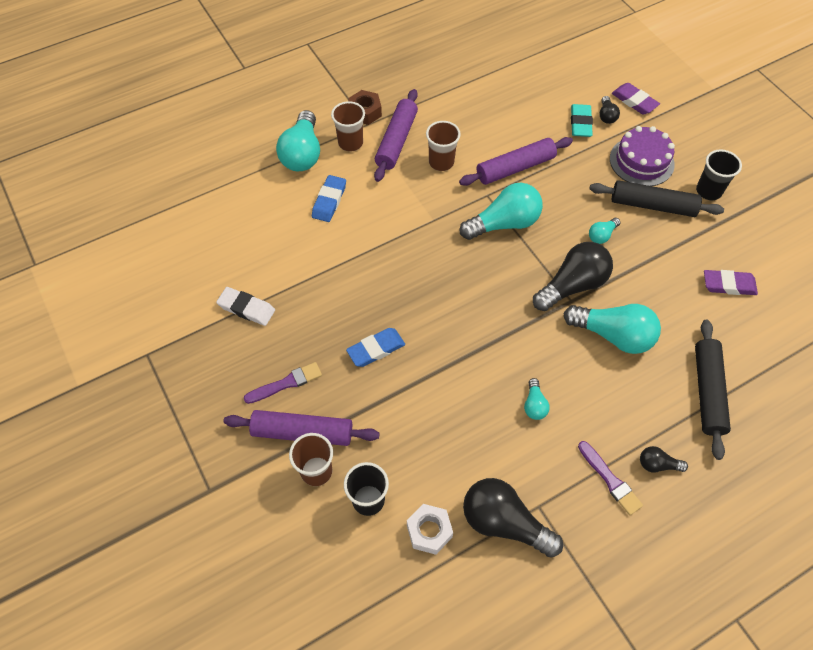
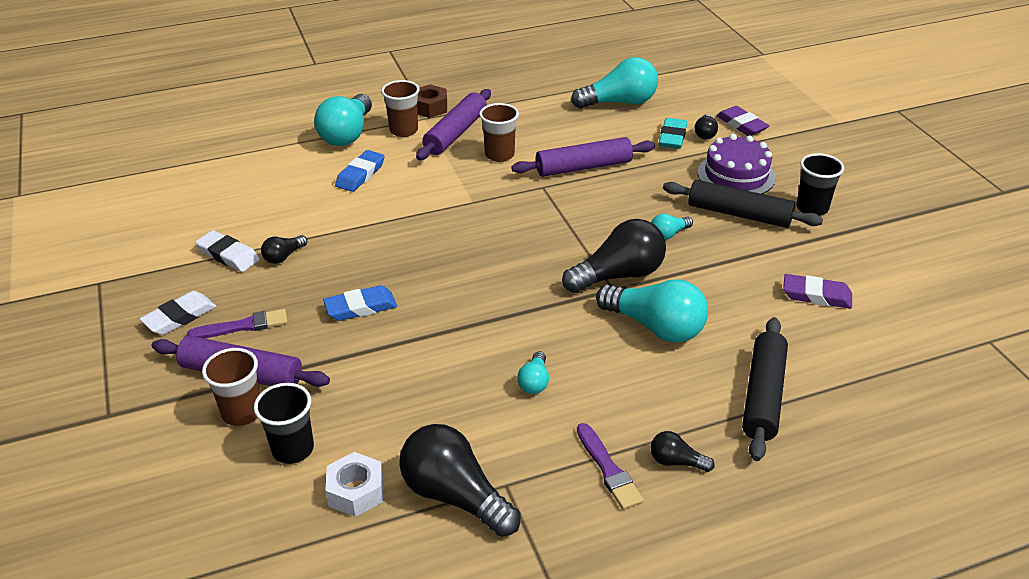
camera: 10 degrees right, 20 degrees down
turquoise light bulb [460,183,543,240] -> turquoise light bulb moved to [571,57,658,109]
none -> white eraser [140,291,216,335]
none -> black light bulb [261,235,307,264]

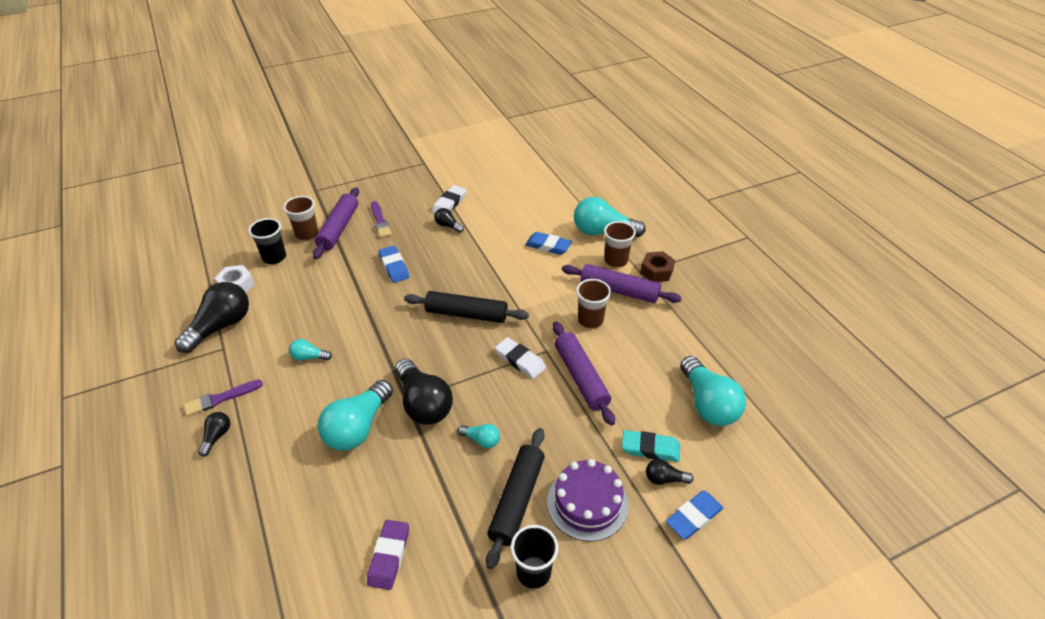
camera: 85 degrees right, 5 degrees up
white eraser [140,291,216,335] -> white eraser moved to [495,337,546,379]
turquoise light bulb [651,213,693,240] -> turquoise light bulb turned 150 degrees clockwise [457,424,500,448]
purple eraser [716,106,769,136] -> blue eraser [666,491,723,539]
black rolling pin [742,317,788,461] -> black rolling pin moved to [404,291,529,323]

